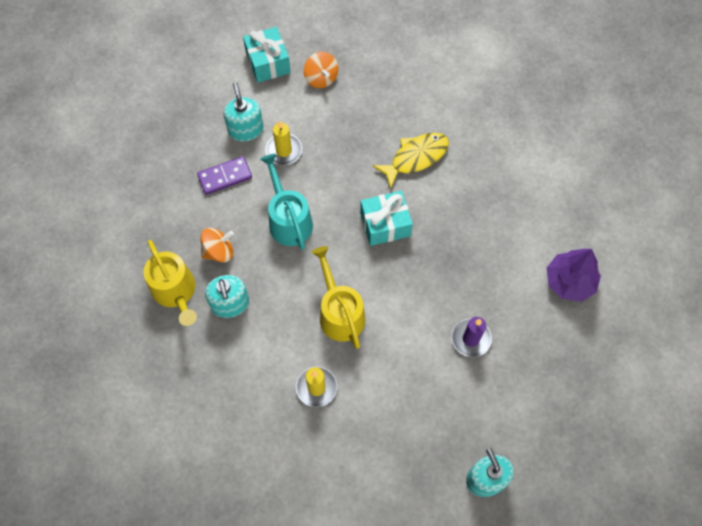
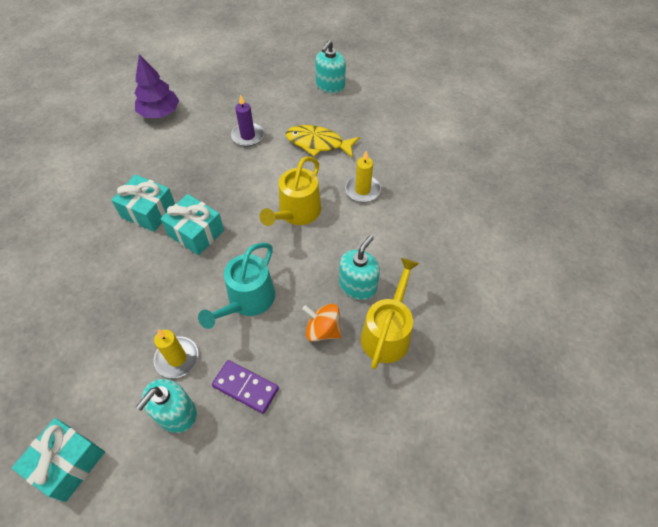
camera: 130 degrees left, 10 degrees down
orange spinning top [304,52,338,88] -> none
yellow fish [373,133,449,189] -> yellow fish moved to [286,125,360,158]
none -> turquoise gift [111,174,175,232]

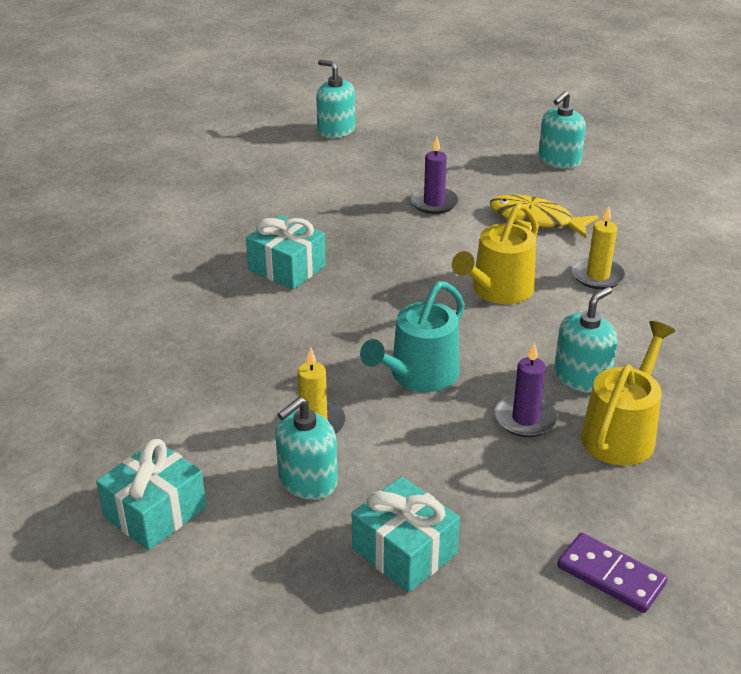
camera: 10 degrees right, 20 degrees down
purple tree [135,54,179,118] -> none
turquoise gift [160,194,224,255] -> turquoise gift moved to [352,476,460,593]
purple domino [212,360,279,414] -> purple domino moved to [557,533,667,613]
orange spinning top [302,304,342,342] -> purple candle [495,342,558,437]
none -> turquoise soap dispenser [316,60,355,138]

